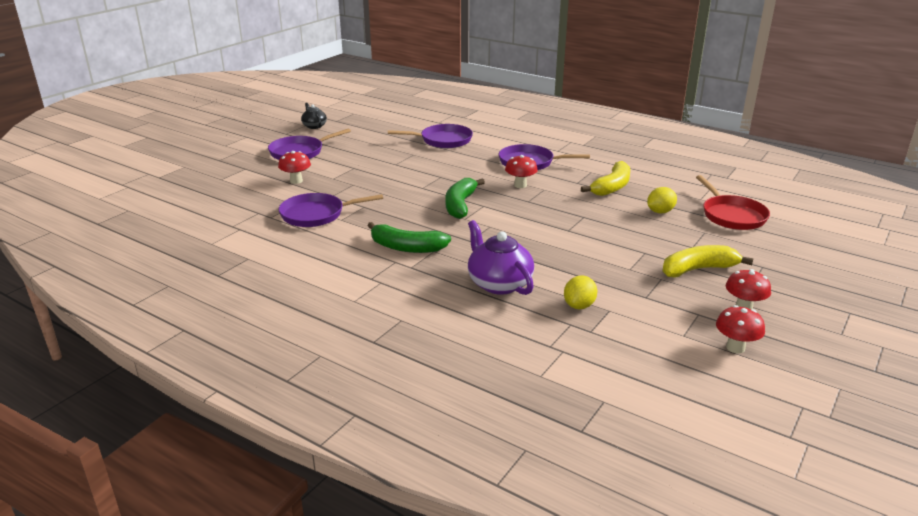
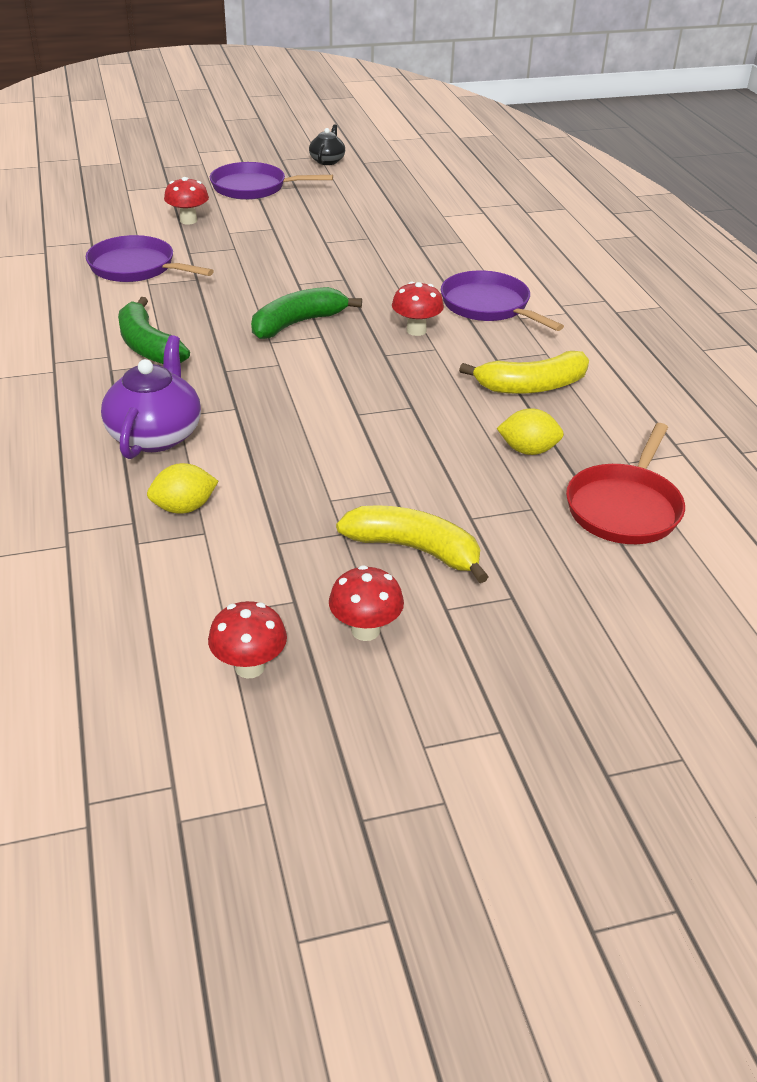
camera: 40 degrees right, 10 degrees up
purple pan [388,124,473,148] -> none

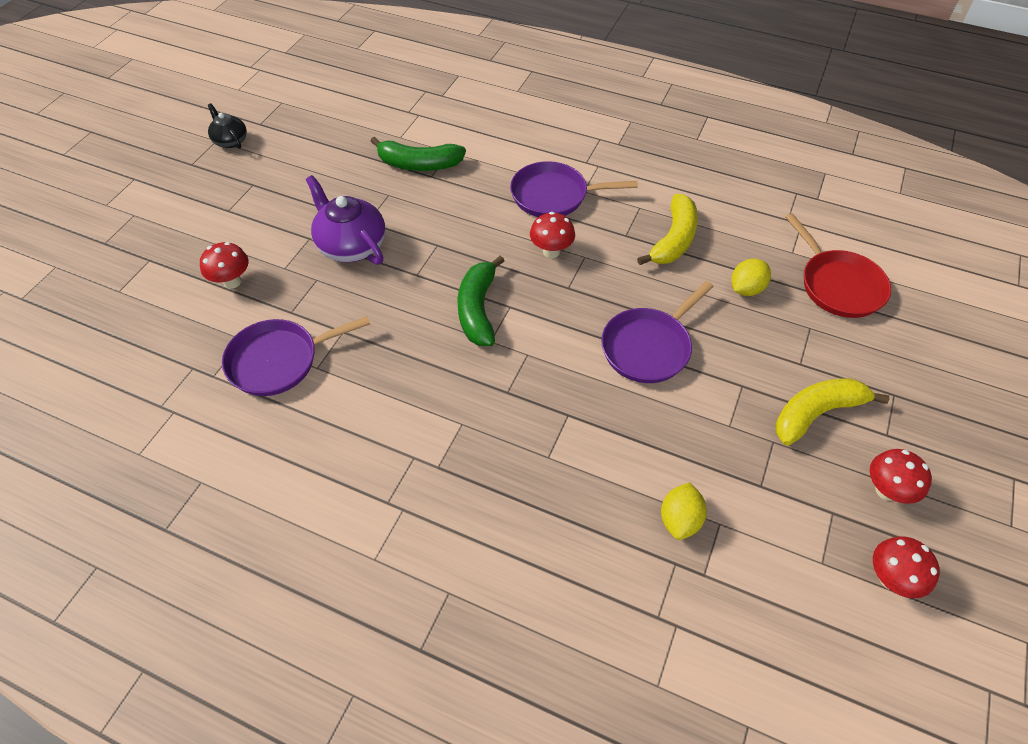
camera: 50 degrees left, 15 degrees up
purple teapot [101,335,201,459] -> purple teapot moved to [306,175,385,265]
green banana [118,297,190,364] -> green banana moved to [370,137,466,171]
purple pan [210,162,333,200] -> purple pan moved to [601,281,714,383]

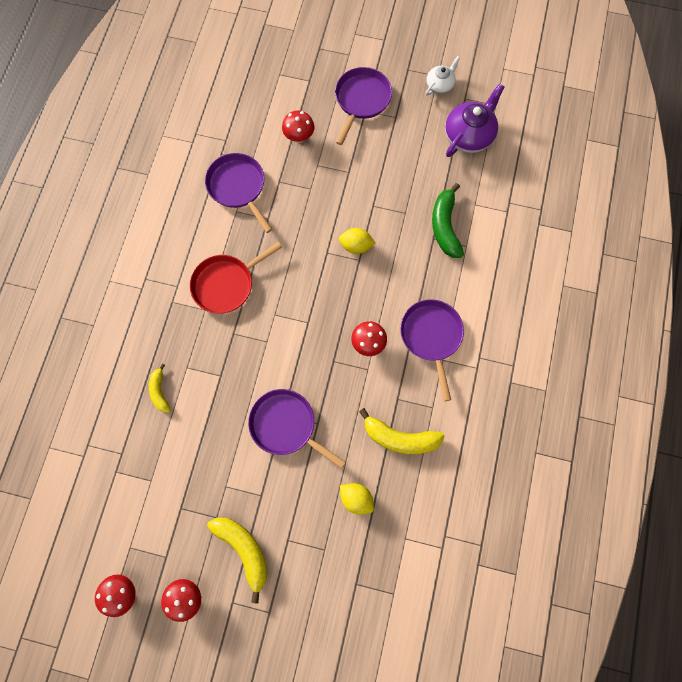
camera: 80 degrees right, 20 degrees up
black teapot [208,103,247,149] -> white teapot [426,56,460,95]
purple teapot [306,175,385,265] -> purple teapot moved to [445,83,504,157]
green banana [457,256,504,346] -> none
yellow lemon [661,482,707,540] -> yellow lemon moved to [339,228,376,254]
red pan [785,213,891,318] -> red pan moved to [190,242,282,314]
none -> yellow banana [149,363,171,413]
none -> purple pan [335,67,392,145]

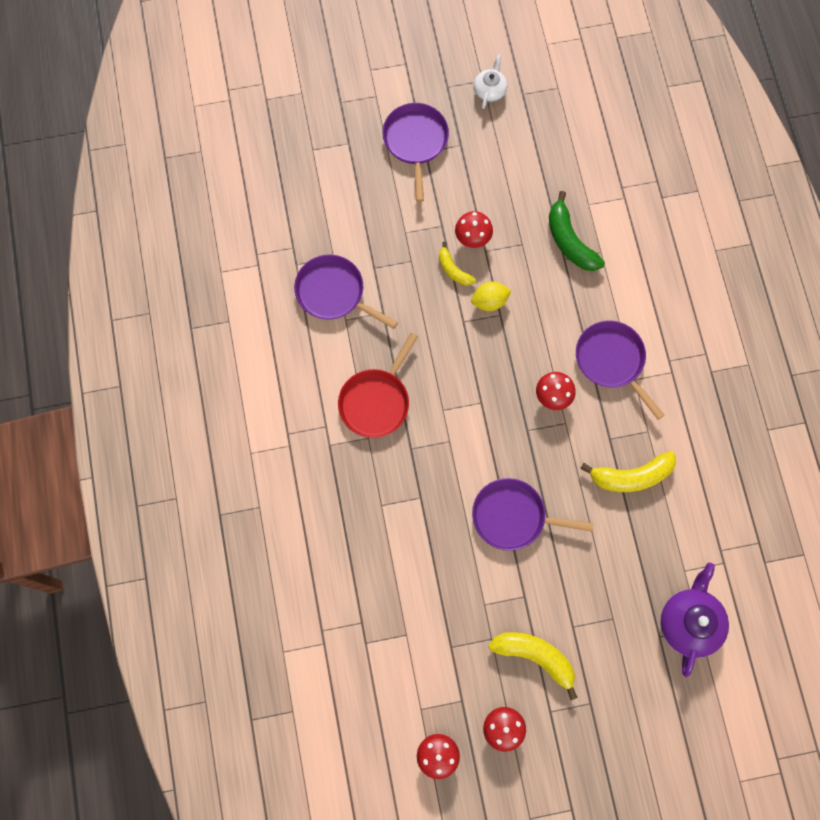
camera: 25 degrees left, 0 degrees up
yellow banana [149,363,171,413] -> yellow banana moved to [439,242,476,286]
red mushroom [282,110,315,143] -> red mushroom moved to [455,211,493,248]
yellow lemon [340,483,374,515] -> none
purple teapot [445,83,504,157] -> purple teapot moved to [660,563,729,677]

